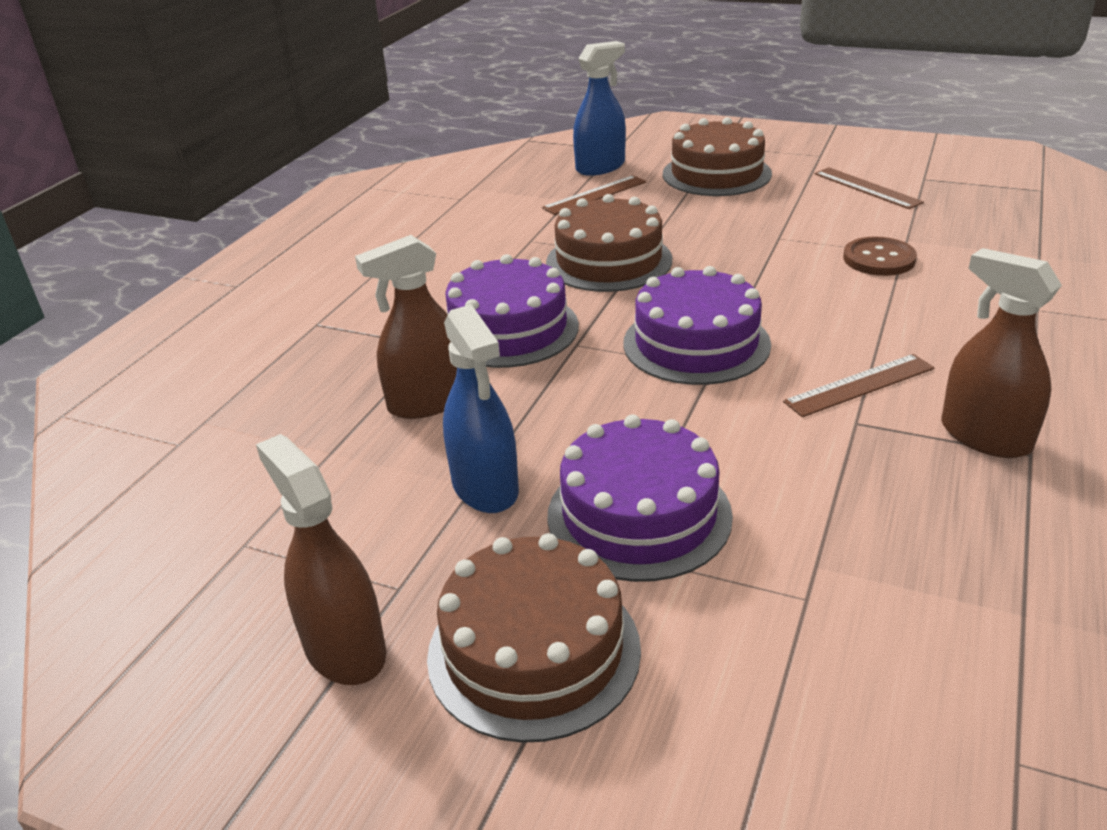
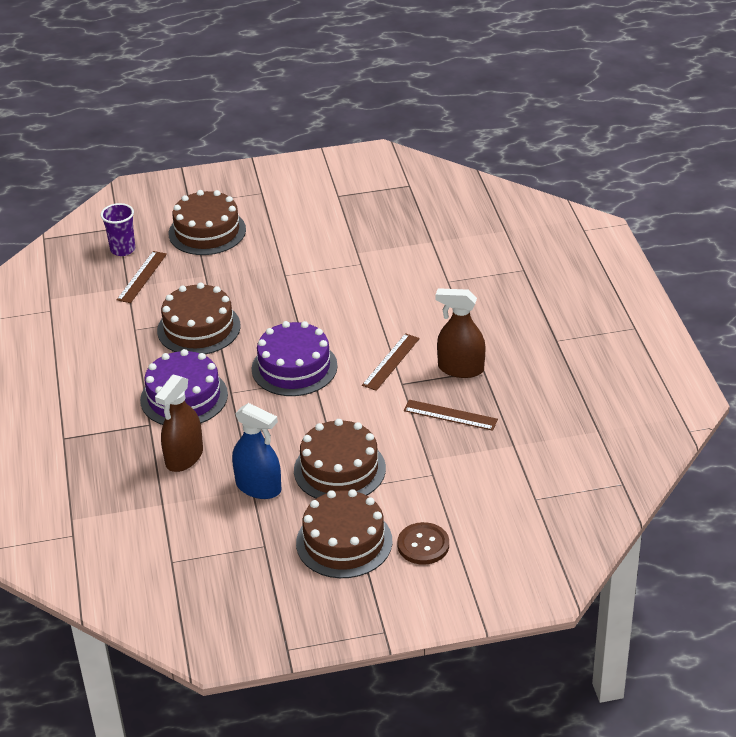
camera: 35 degrees left, 5 degrees up
brown spray bottle [256,434,386,685] -> none
purple cake [547,414,733,582] -> brown cake [294,419,386,499]
blue spray bottle [573,41,626,176] -> purple cup [100,203,135,256]
brown ruler [814,167,924,209] -> brown ruler moved to [404,400,498,431]
brown button [843,236,917,276] -> brown button moved to [397,522,449,565]

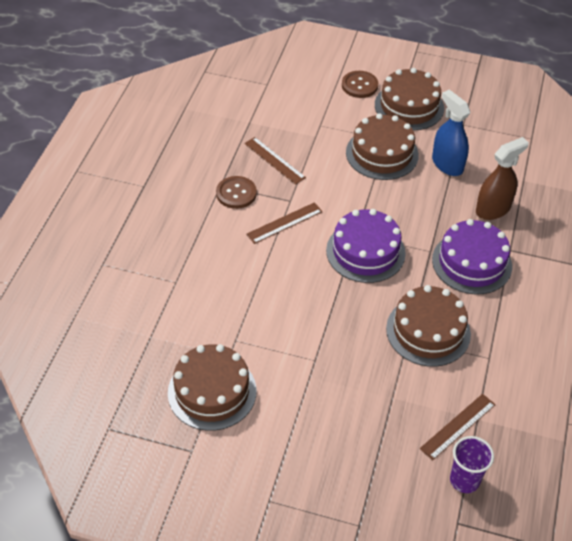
camera: 155 degrees left, 10 degrees up
brown cake [169,190,246,255] -> brown cake moved to [168,344,256,431]
brown spray bottle [436,288,485,378] -> brown button [216,176,257,209]

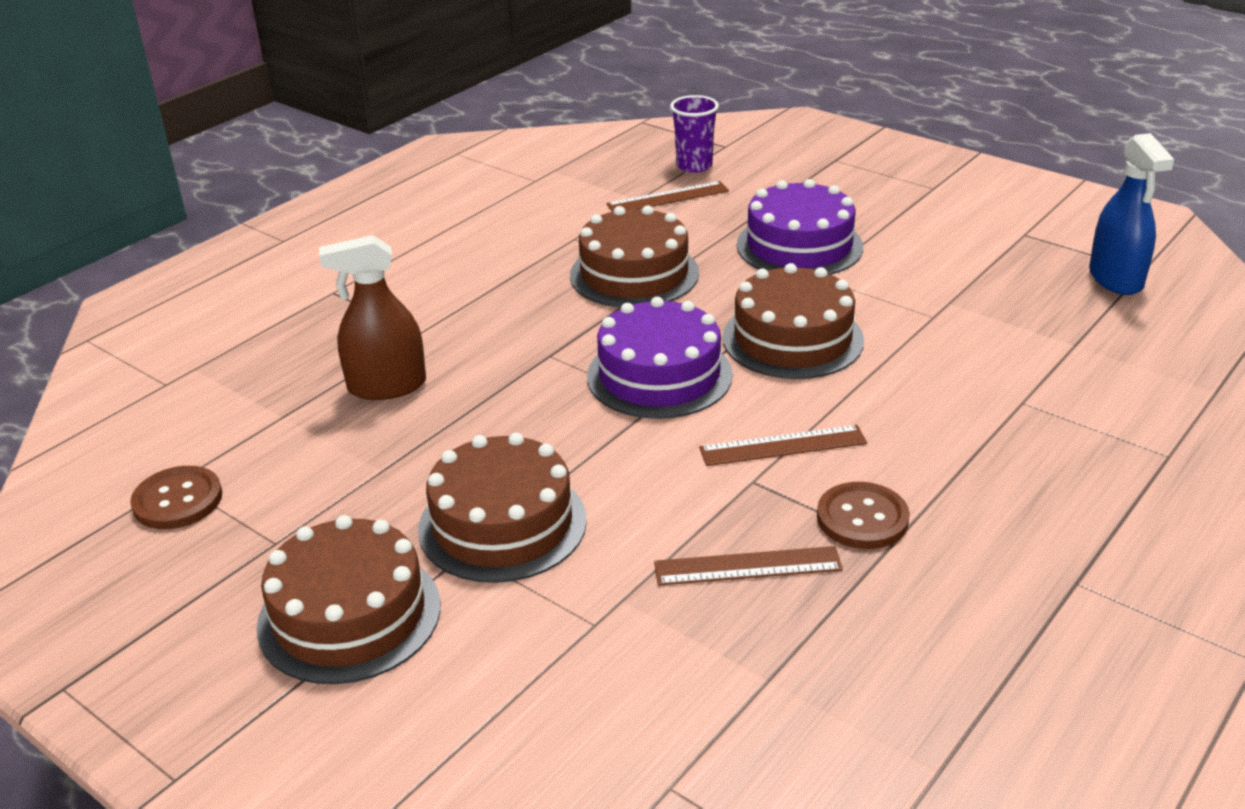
camera: 155 degrees left, 15 degrees down
brown cake [168,344,256,431] -> brown cake moved to [722,263,864,379]
brown ruler [244,137,306,185] -> brown ruler turned 75 degrees counterclockwise [654,546,843,586]
brown button [342,71,378,98] -> brown button moved to [130,466,222,529]
blue spray bottle [432,90,470,176] -> blue spray bottle moved to [1089,133,1174,295]
purple cake [432,219,512,295] -> purple cake moved to [737,179,863,275]

